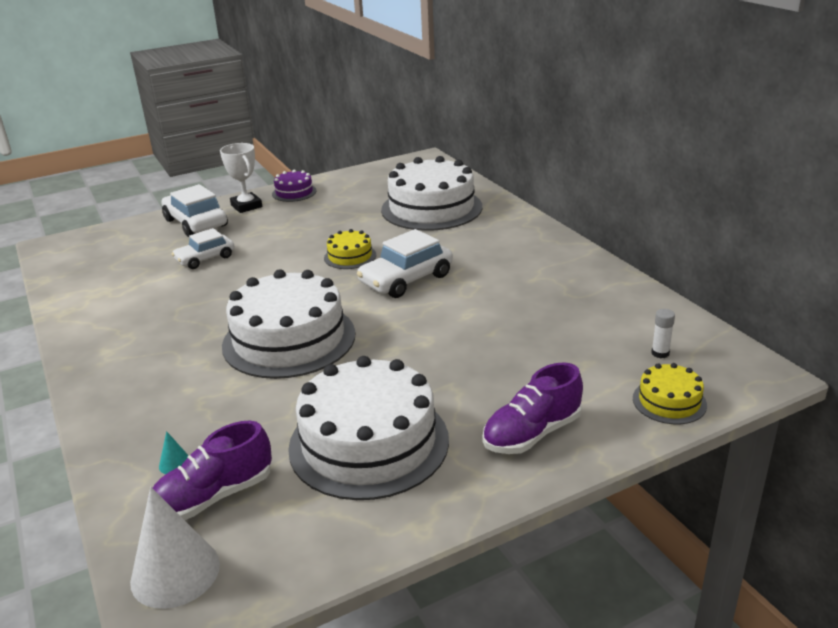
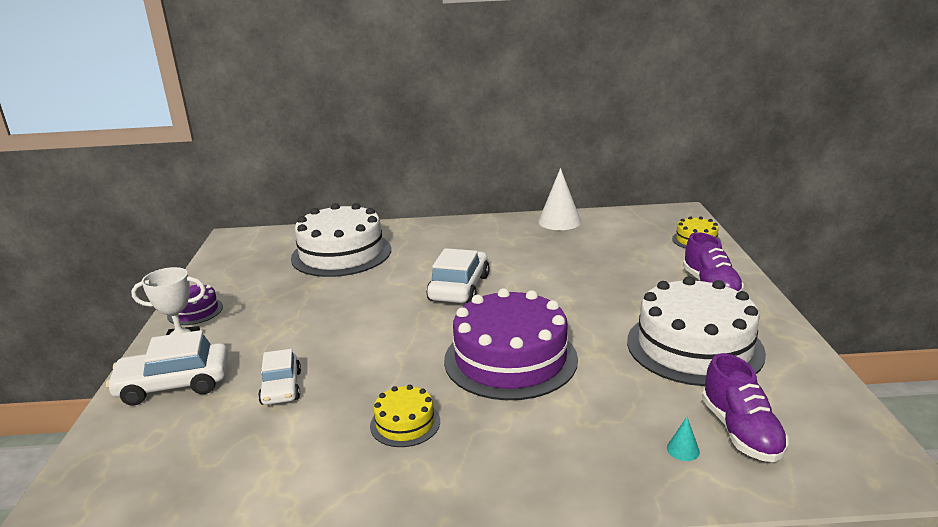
camera: 65 degrees left, 5 degrees down
white cone [130,487,220,609] -> white cone moved to [538,168,581,230]
white cake [222,270,355,379] -> purple cake [444,288,578,400]
yellow cake [324,229,376,269] -> yellow cake moved to [370,385,440,447]
white car [357,229,453,298] -> white car turned 150 degrees counterclockwise [427,248,490,303]
white glue stick [651,309,675,358] -> none

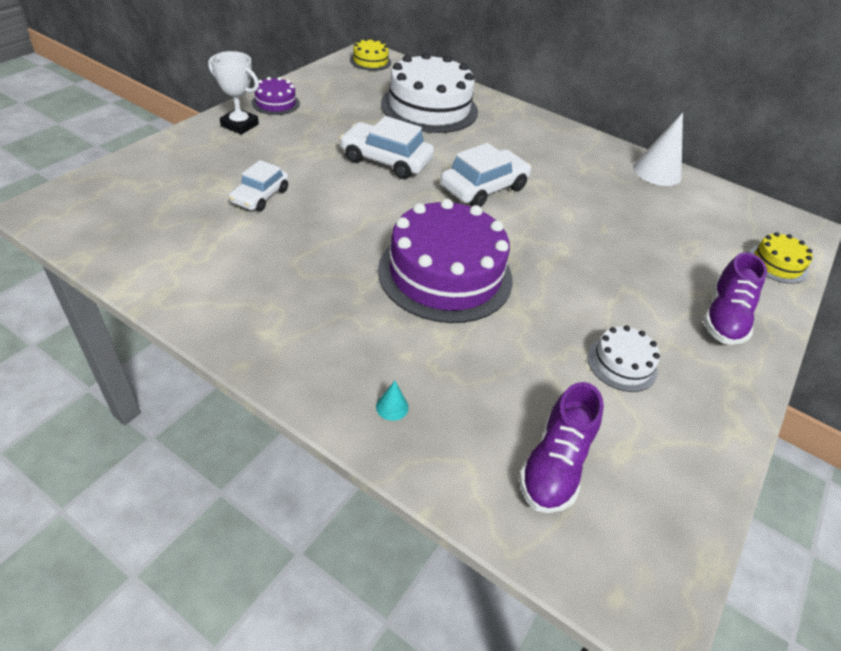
camera: 30 degrees right, 20 degrees up
white car [106,330,228,405] -> white car moved to [340,116,434,179]
yellow cake [370,385,440,447] -> yellow cake moved to [350,38,391,71]
white cake [627,276,766,386] -> white cake [587,326,660,392], size x0.47
turquoise cone [667,417,700,461] -> turquoise cone moved to [376,381,409,421]

